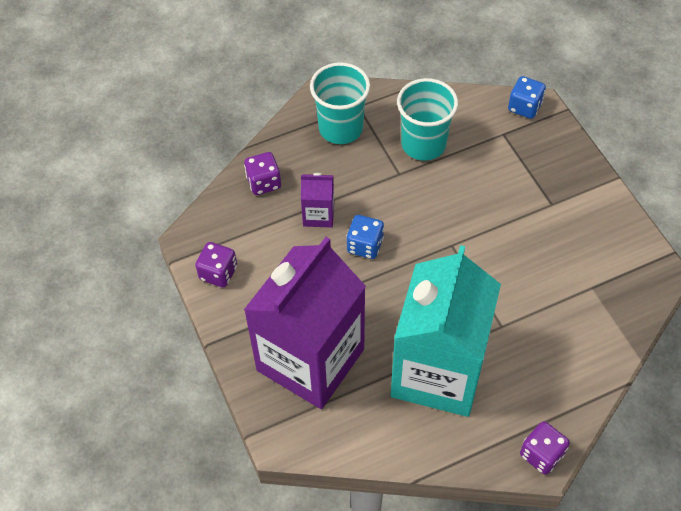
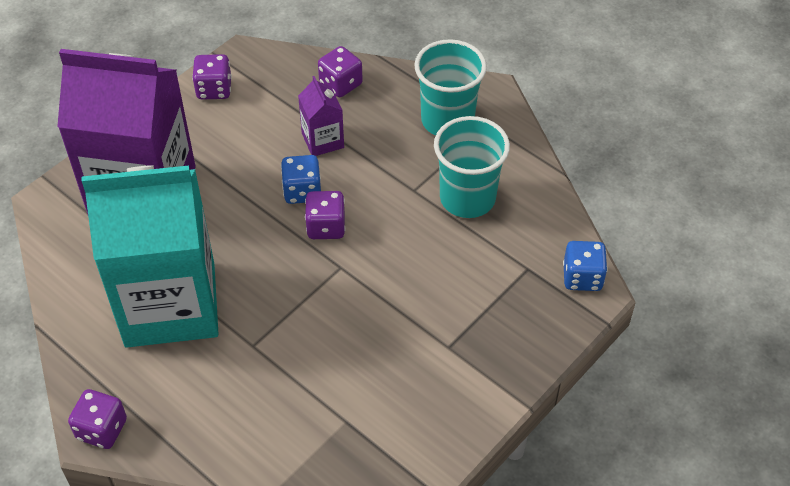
camera: 65 degrees right, 5 degrees down
none -> purple dice [305,191,346,239]

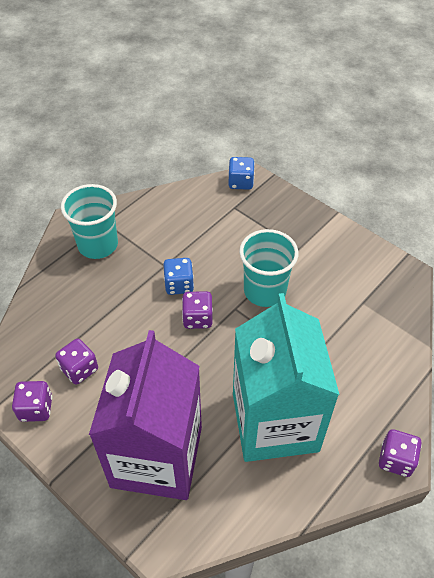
camera: 90 degrees left, 0 degrees up
blue dice [281,155,321,204] -> blue dice moved to [163,258,194,295]
purple carton [298,76,344,156] -> none
purple dice [318,46,363,97] -> purple dice moved to [55,338,98,385]
turquoise cup [434,116,510,218] -> turquoise cup moved to [239,229,299,307]

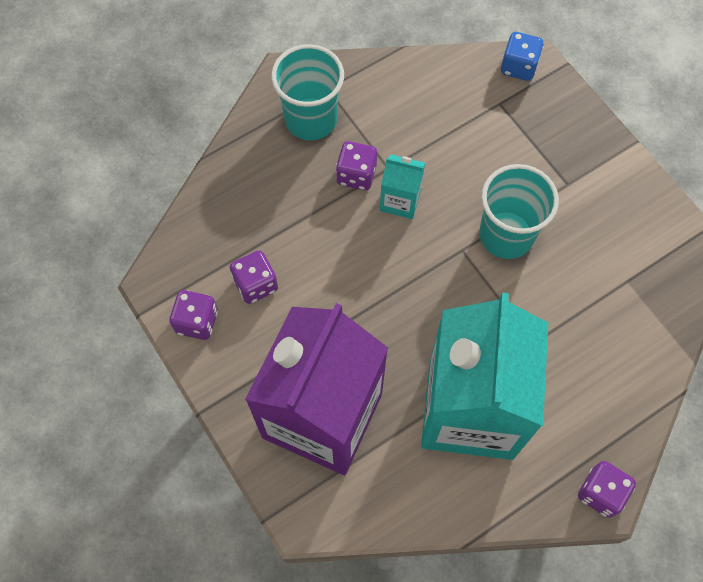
camera: 15 degrees right, 15 degrees up
blue dice [163,258,194,295] -> turquoise carton [380,154,425,219]
purple dice [182,291,213,329] -> purple dice moved to [336,141,377,190]

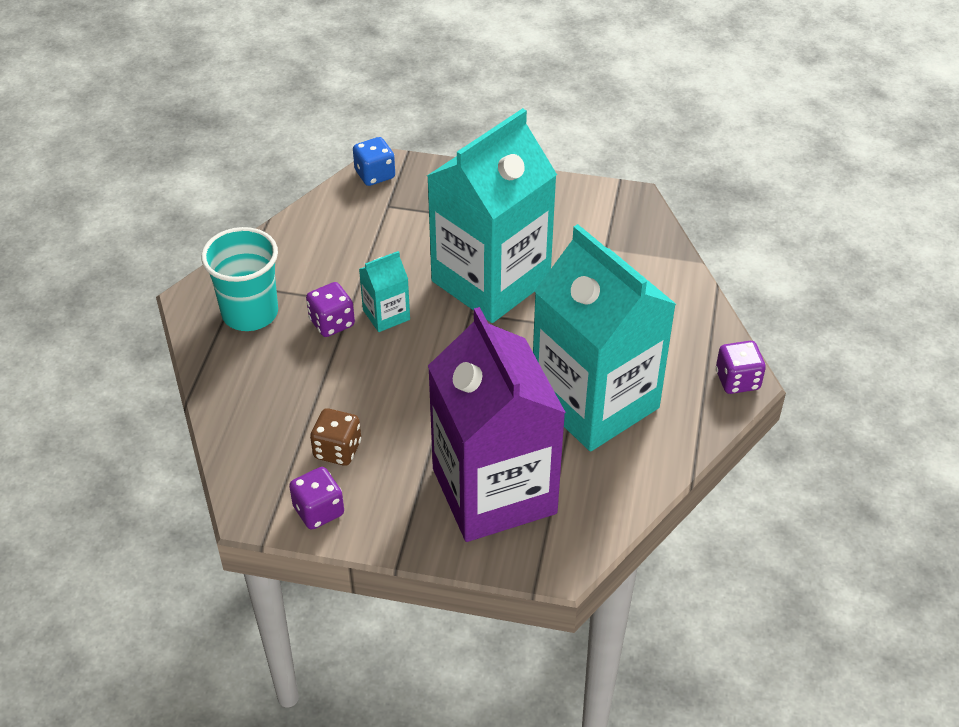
camera: 45 degrees left, 20 degrees down
purple dice [230,250,278,304] -> brown dice [310,408,361,466]
turquoise cup [479,164,559,259] -> turquoise carton [427,108,557,323]

